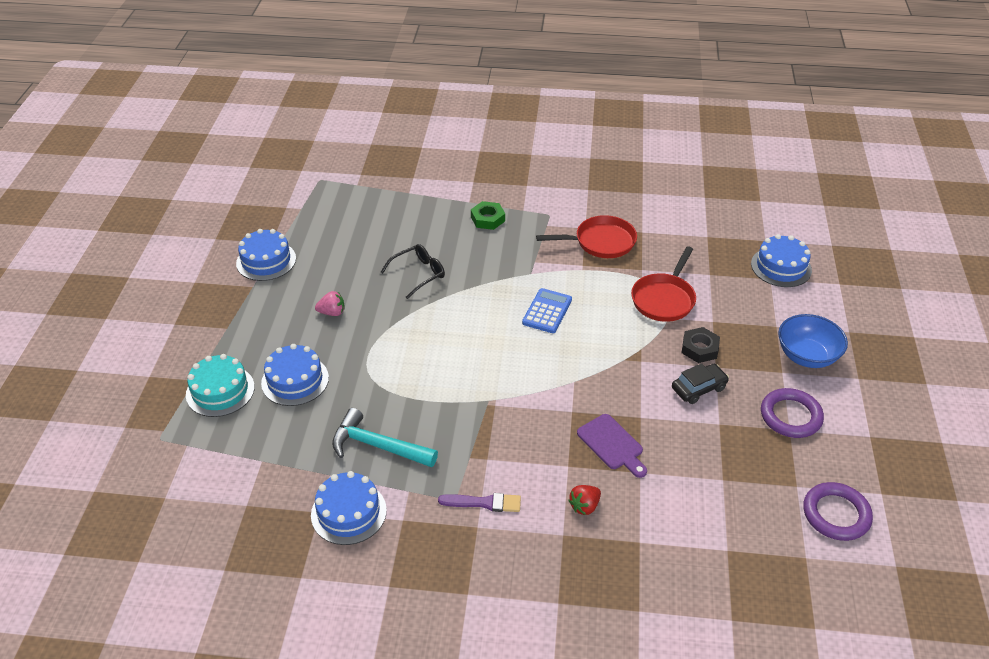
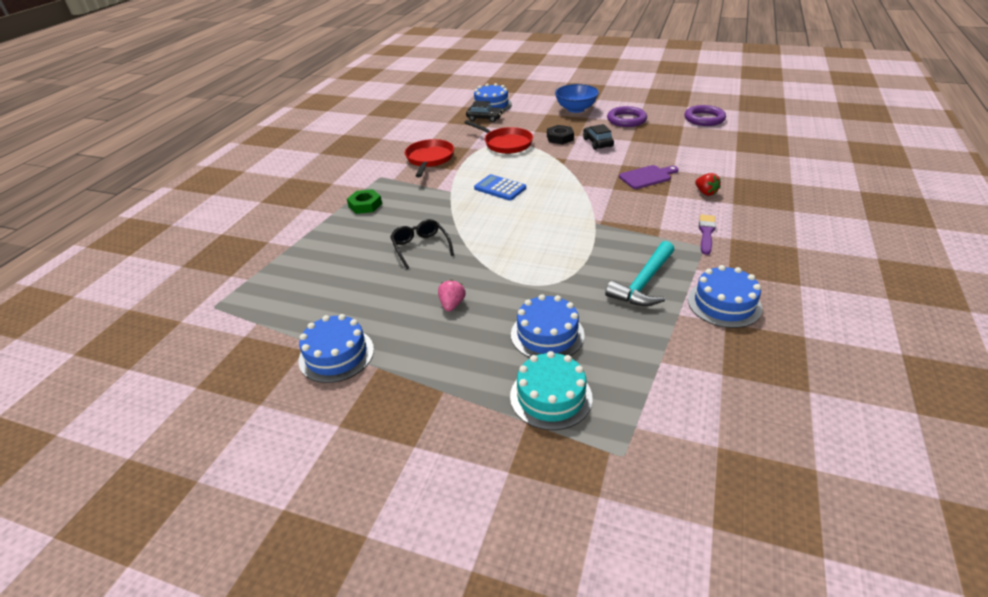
camera: 75 degrees left, 5 degrees down
none -> black car [466,101,503,122]

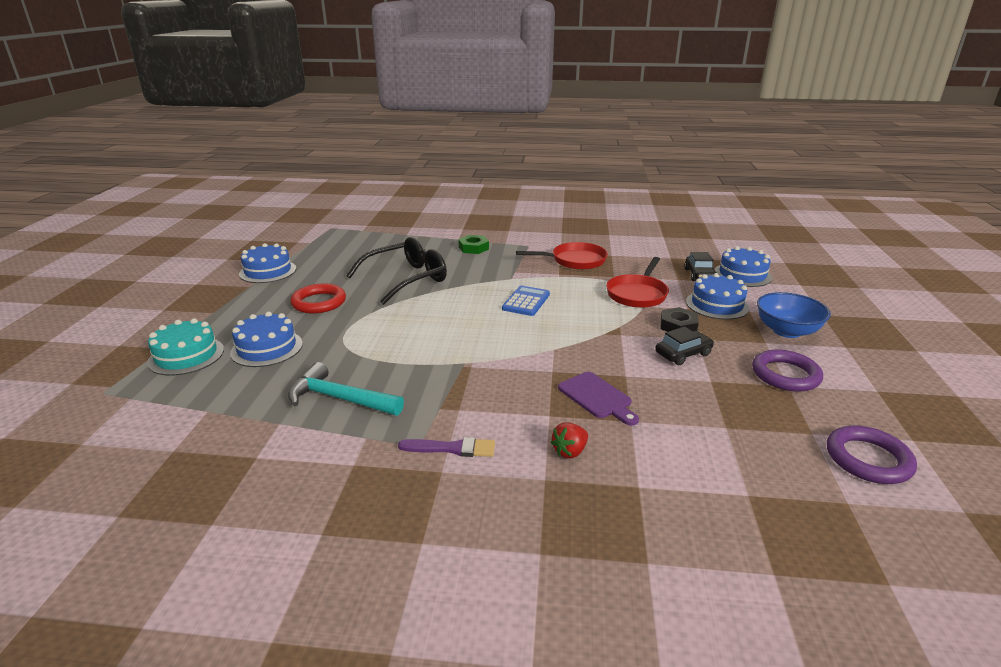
camera: 75 degrees right, 10 degrees down
black glasses [390,219,454,269] -> black glasses [346,237,447,305], size x1.69
pink strawberry [438,280,466,312] -> red ring [290,284,346,313]
blue cake [688,265,763,328] -> blue cake moved to [686,273,749,320]

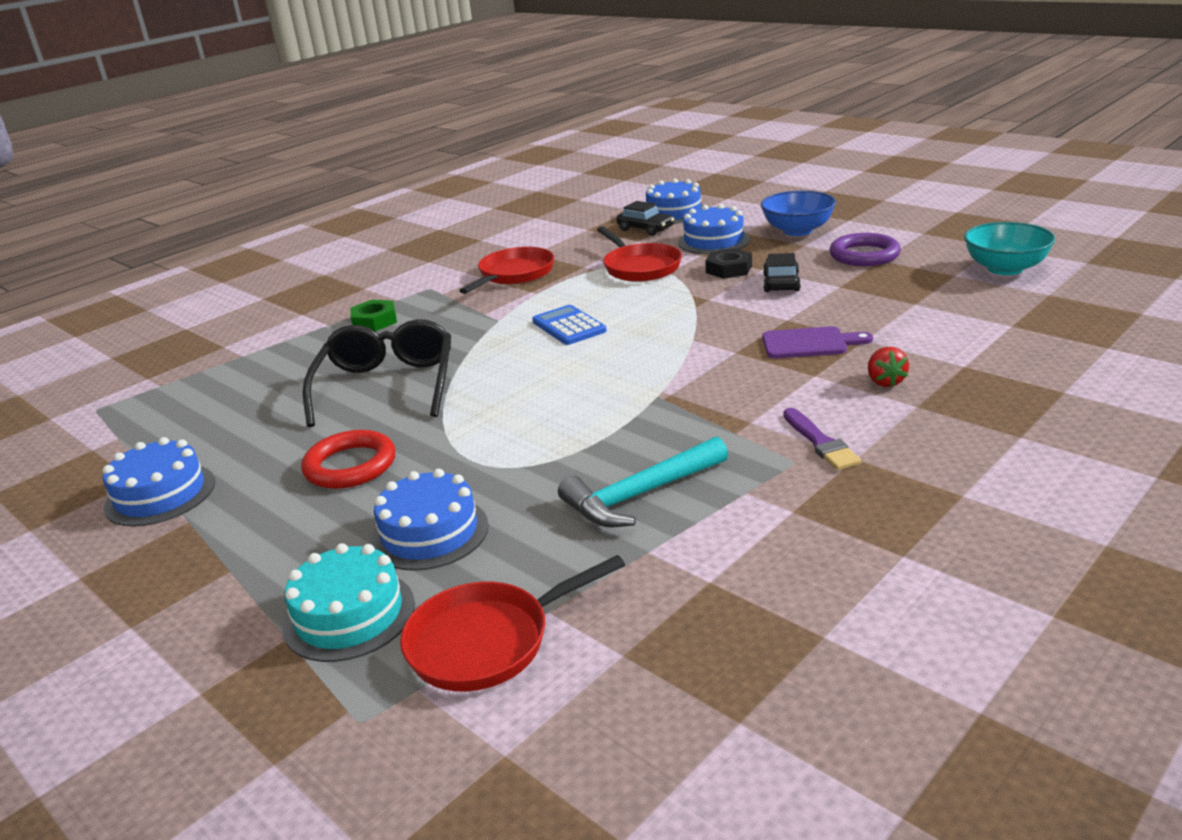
camera: 50 degrees left, 0 degrees up
purple brush [398,437,495,457] -> purple brush turned 120 degrees clockwise [783,408,861,470]
purple ring [827,425,917,484] -> turquoise bowl [964,222,1056,275]
none -> red pan [400,555,625,692]

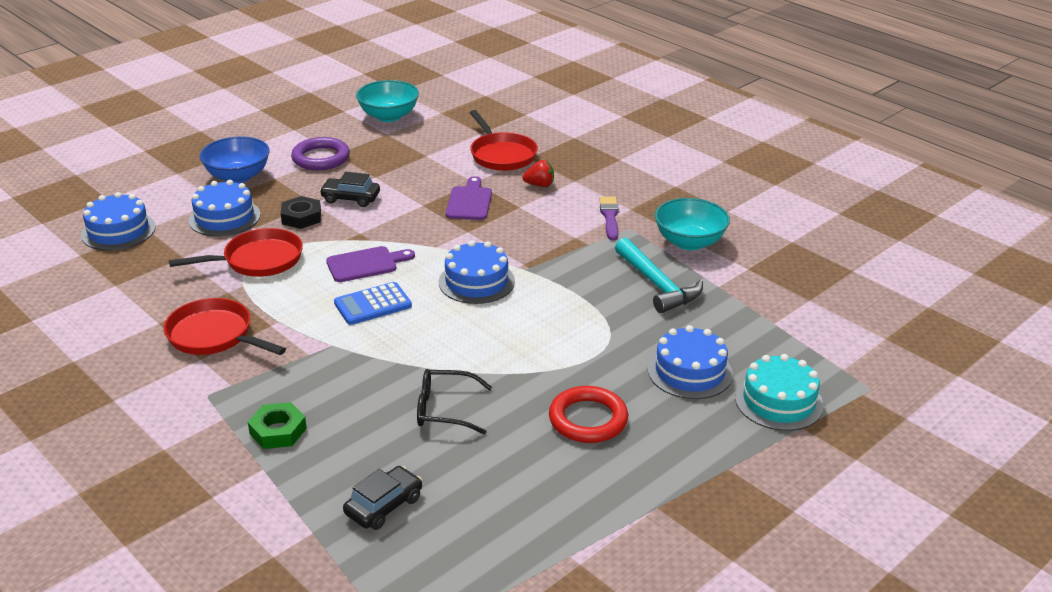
camera: 90 degrees left, 5 degrees up
blue cake [103,437,215,527] -> blue cake moved to [439,240,515,304]
black glasses [303,319,451,427] -> black glasses [417,369,492,434], size x0.59
red pan [400,555,625,692] -> red pan moved to [470,110,538,171]
black car [617,201,674,236] -> black car moved to [343,466,422,530]
purple brush [783,408,861,470] -> purple brush turned 75 degrees counterclockwise [599,197,619,240]
none -> purple cutting board [326,246,415,282]
none -> turquoise bowl [655,198,730,250]

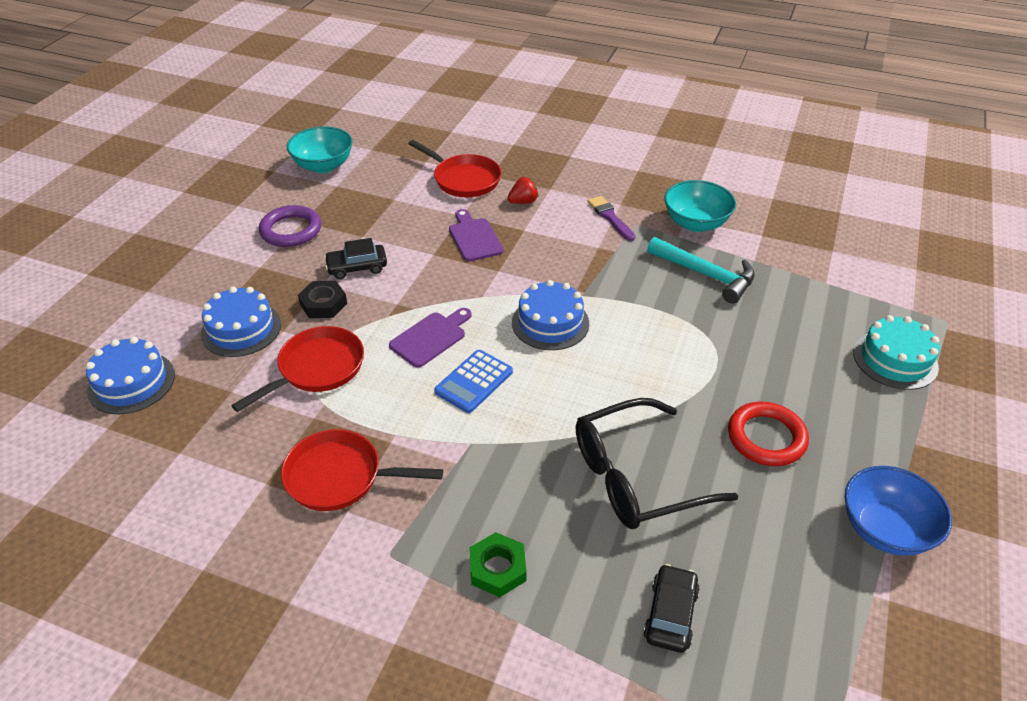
camera: 25 degrees left, 10 degrees up
blue bowl [199,136,270,183] -> blue bowl moved to [845,466,952,556]
black glasses [417,369,492,434] -> black glasses [576,398,738,529], size x1.69
blue cake [648,325,733,399] -> none

